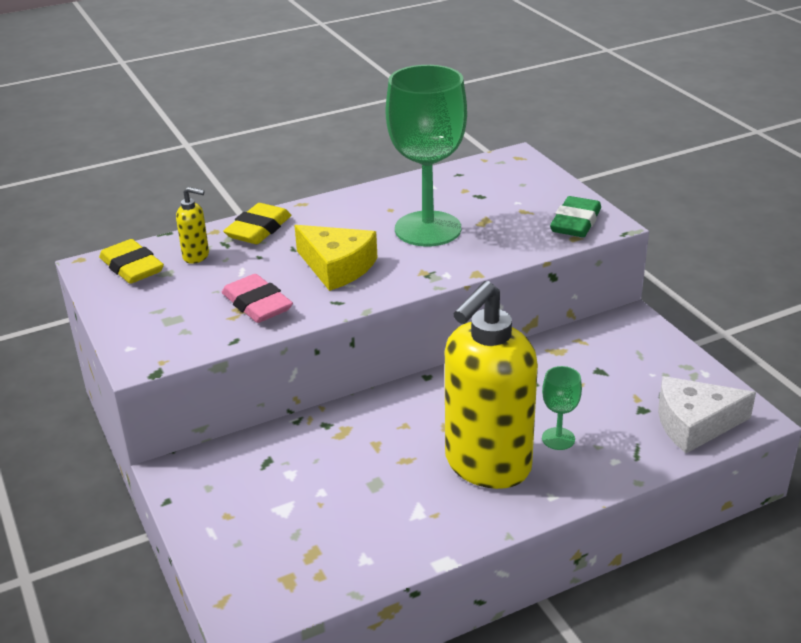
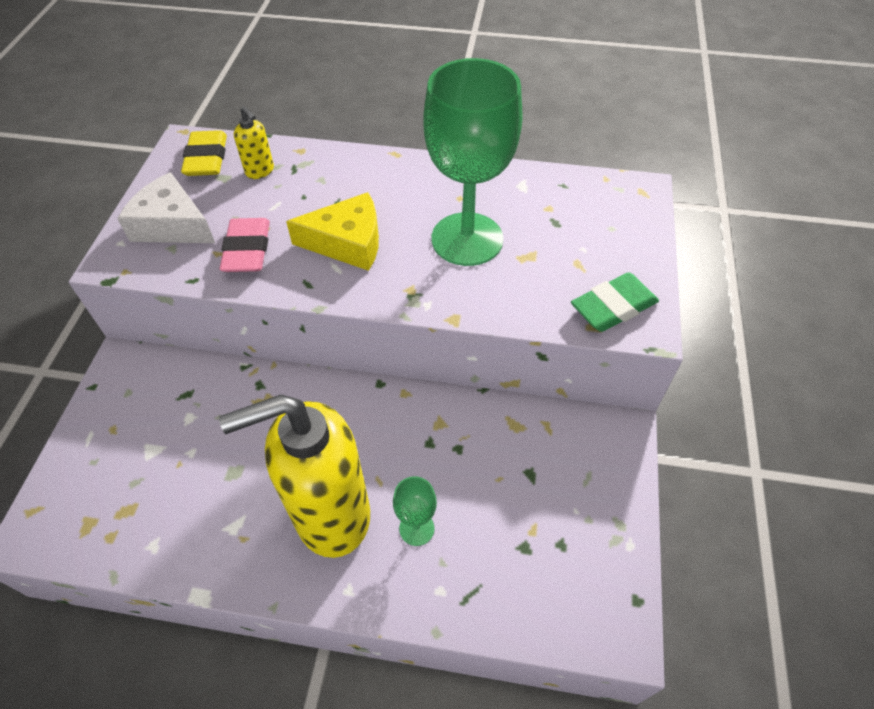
camera: 35 degrees right, 20 degrees up
yellow eraser [223,203,291,244] -> none
yellow cheese [294,225,377,291] -> yellow cheese turned 75 degrees counterclockwise [286,192,379,271]
white cheese [658,376,756,453] -> white cheese moved to [117,172,215,243]

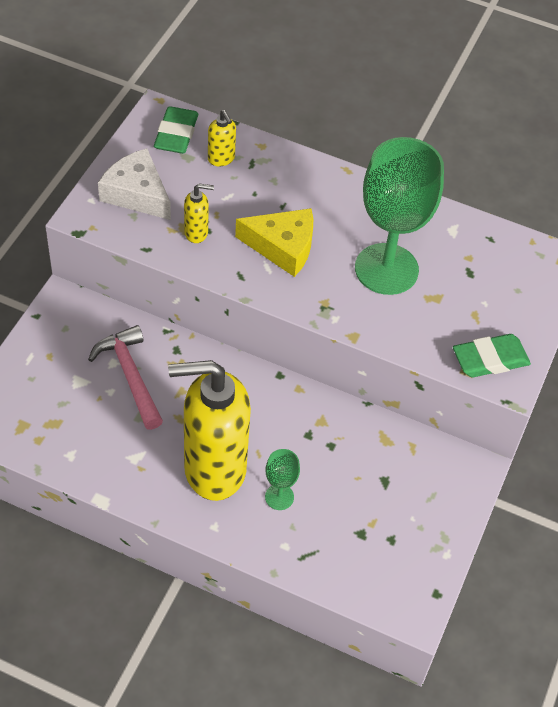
camera: 10 degrees right, 0 degrees up
yellow eraser [181,130,227,176] -> green eraser [154,106,198,154]
pink eraser [219,218,270,272] -> yellow soap dispenser [184,184,214,243]
none -> pink hammer [88,325,163,430]

